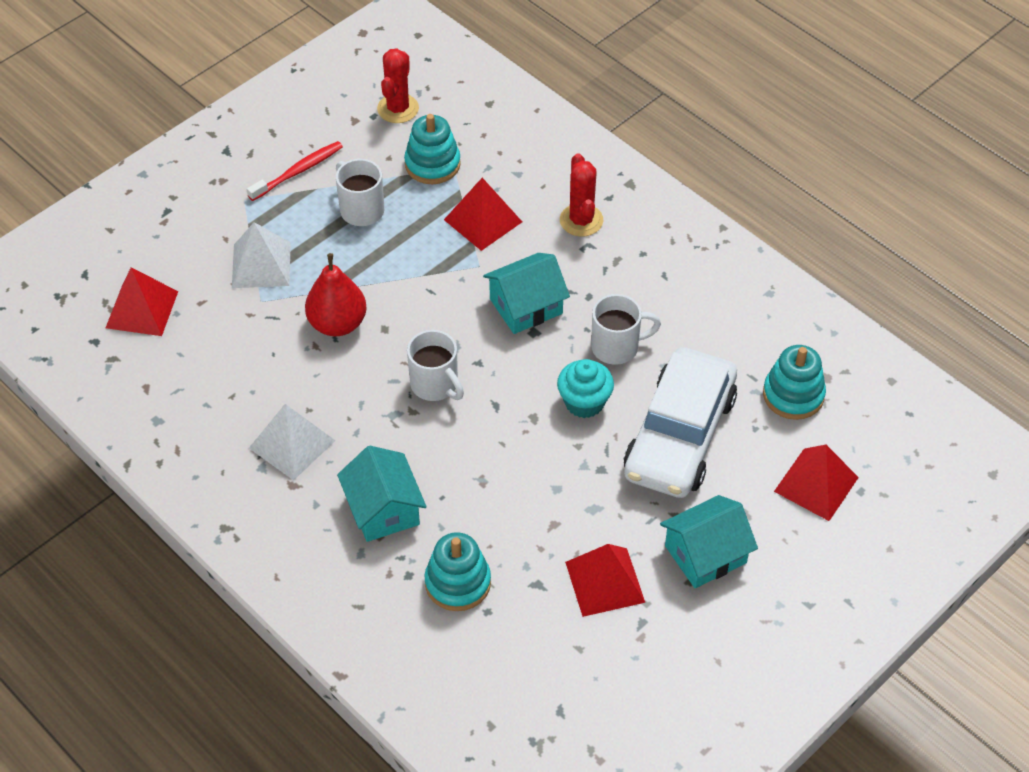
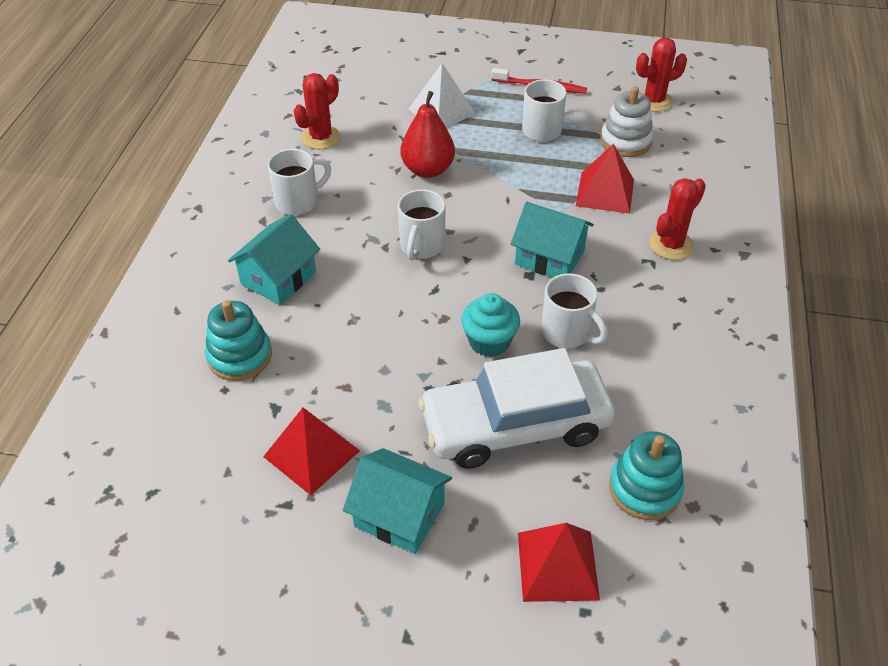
camera: 55 degrees right, 5 degrees down
red pyramid [106,267,178,336] -> none
white pyramid [249,404,335,480] -> white mug [267,149,331,215]
turquoise stacking toy [404,114,461,184] -> white stacking toy [600,86,653,157]
none -> red cactus [293,73,341,149]

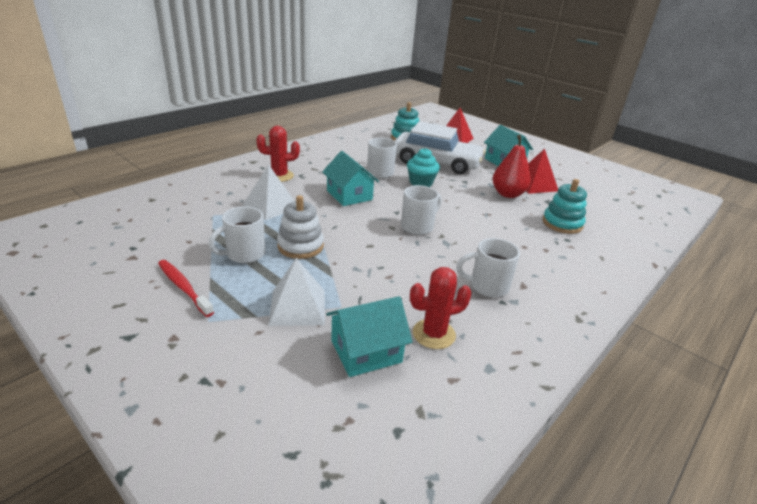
camera: 150 degrees left, 15 degrees down
turquoise house [228,214,320,305] -> turquoise house moved to [326,296,413,377]
red pear [400,91,455,178] -> red pear moved to [493,135,531,198]
red pyramid [576,144,634,214] -> white pyramid [243,165,294,220]
white stacking toy [600,86,653,157] -> white stacking toy moved to [277,195,324,259]
red cactus [636,37,687,112] -> none

